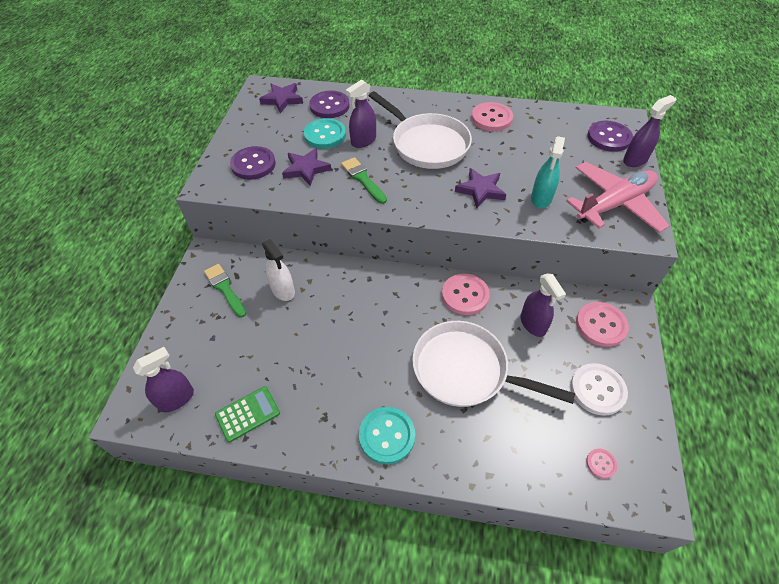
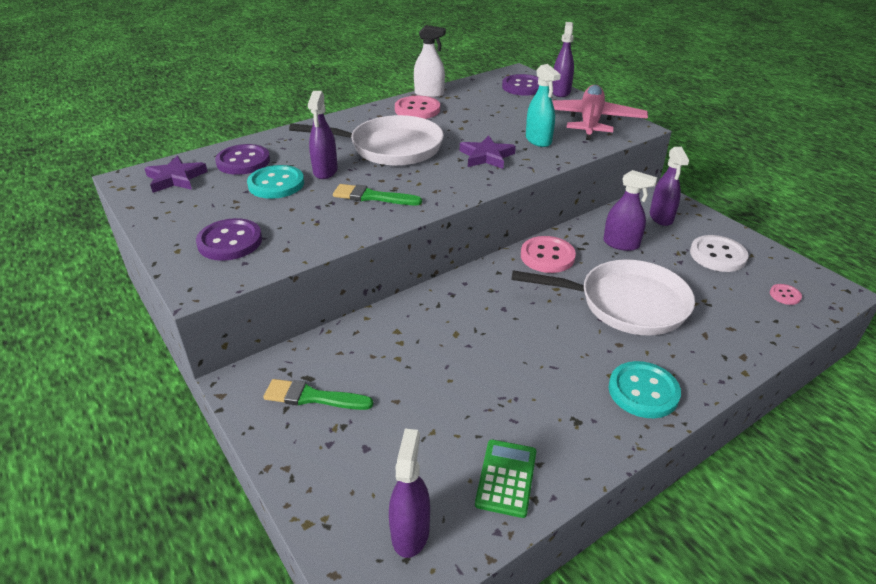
camera: 45 degrees left, 15 degrees down
white spray bottle [262,239,295,301] -> white spray bottle moved to [414,25,446,98]
purple star [282,148,331,186] -> none
white pan [412,321,575,407] -> white pan turned 150 degrees counterclockwise [512,259,695,335]
pink button [576,302,629,347] -> purple spray bottle [650,147,689,226]

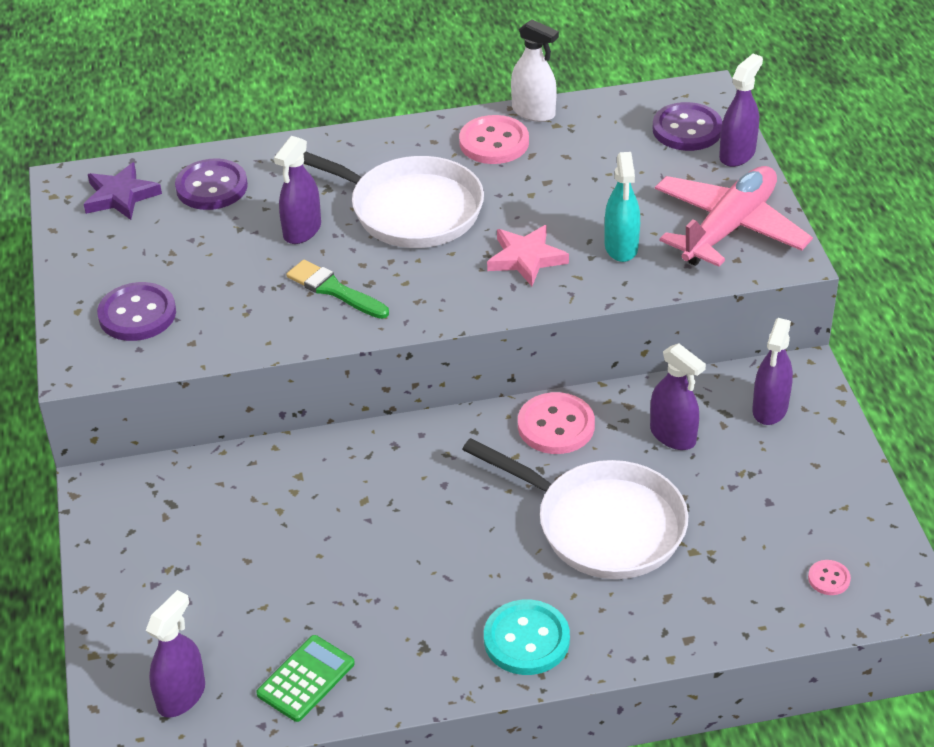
camera: 25 degrees right, 5 degrees up
turquoise button [247,165,304,199] -> none
green brush [263,379,373,410] -> none
purple star [460,135,516,169] -> pink star [487,225,569,286]
white button [690,235,749,272] -> none

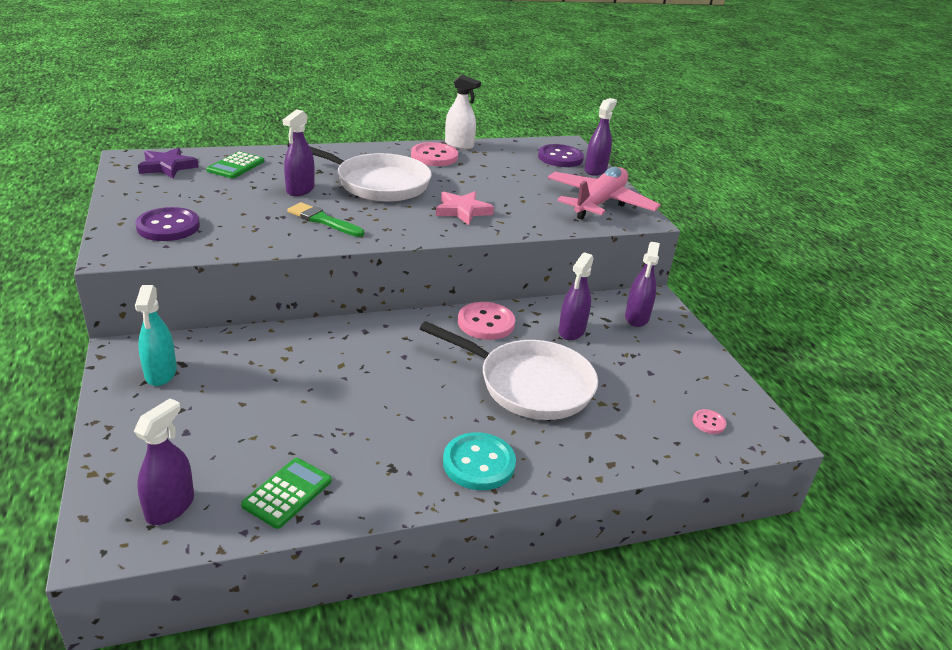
camera: 10 degrees left, 10 degrees down
purple button [175,158,248,210] -> green calculator [206,151,264,179]
turquoise spray bottle [605,152,640,262] -> turquoise spray bottle moved to [135,285,177,386]
purple spray bottle [650,343,706,450] -> purple spray bottle turned 75 degrees clockwise [559,252,594,340]

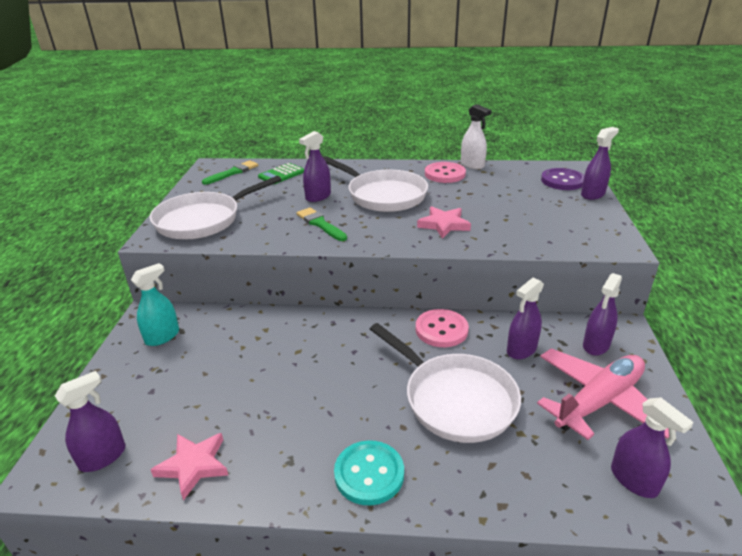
camera: 25 degrees right, 0 degrees up
purple button [135,207,200,241] -> white pan [149,176,282,239]
turquoise spray bottle [135,285,177,386] -> turquoise spray bottle turned 150 degrees counterclockwise [131,263,179,346]
purple star [138,147,199,178] -> green brush [202,160,258,185]
green calculator [241,458,332,529] -> pink star [150,433,228,501]
pink plane [548,167,660,220] -> pink plane moved to [537,348,669,440]
pink button [693,409,726,434] -> purple spray bottle [611,397,694,498]

